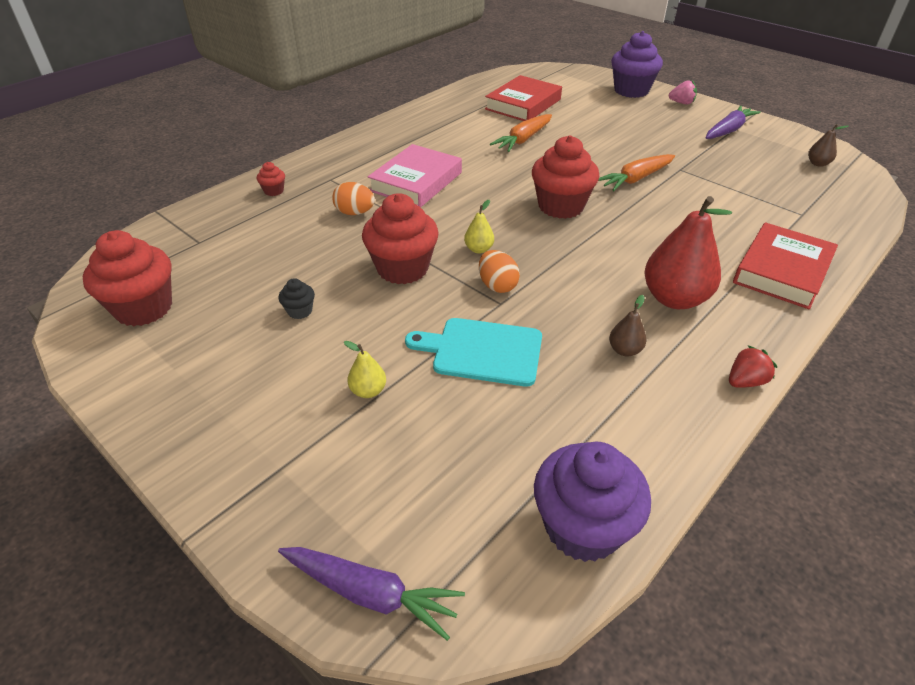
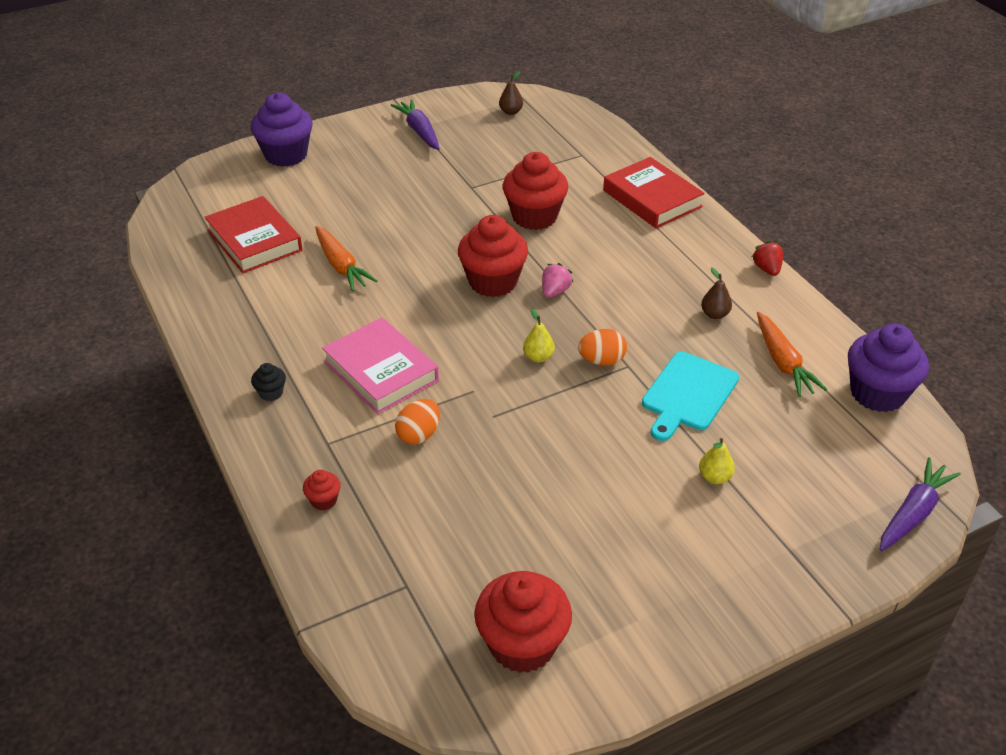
camera: 70 degrees left, 0 degrees up
black cupcake [279,278,315,319] -> black cupcake moved to [251,363,286,401]
red cupcake [362,193,439,284] -> red cupcake moved to [503,152,568,230]
orange carrot [598,154,675,191] -> orange carrot moved to [757,312,828,397]
red pear [644,196,732,309] -> none
pink strawberry [669,80,697,104] -> pink strawberry moved to [542,263,573,298]

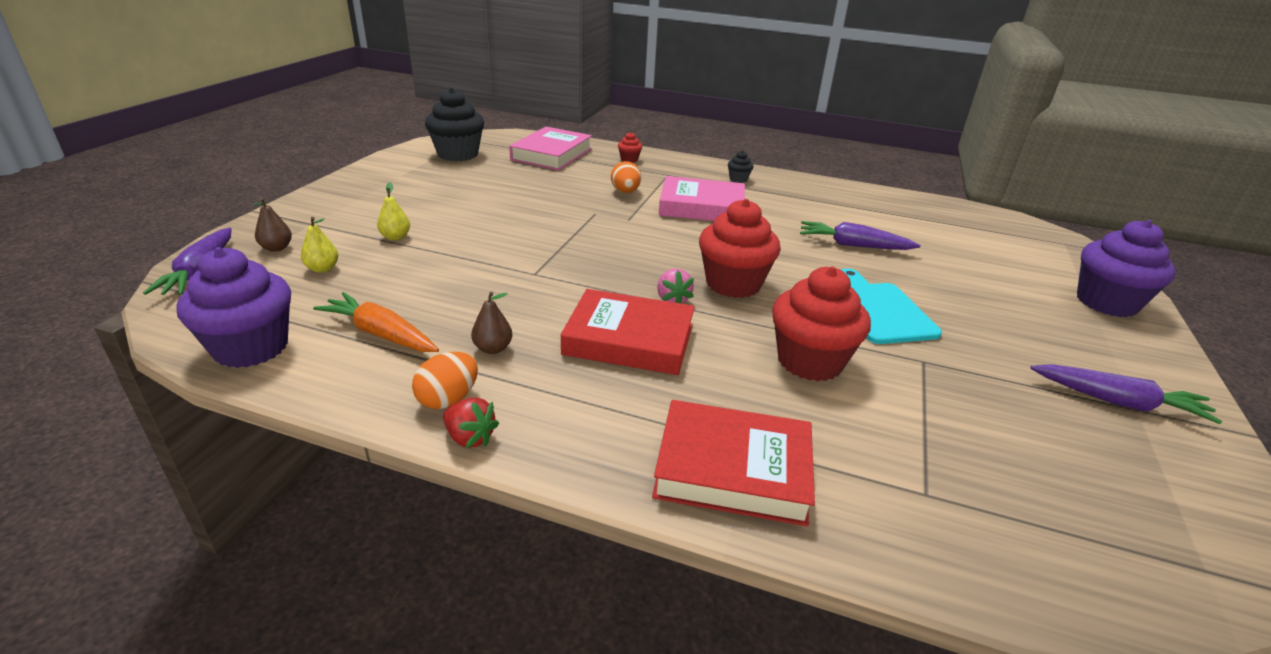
camera: 135 degrees right, 10 degrees down
red book [204,196,303,273] -> red book moved to [561,289,695,375]
orange carrot [315,226,377,291] -> purple carrot [800,221,921,250]
red cupcake [474,571,572,673] -> black cupcake [425,88,484,161]
brown pear [499,71,523,115] -> brown pear moved to [253,198,292,252]
yellow pear [523,309,555,362] -> yellow pear moved to [301,217,338,273]
orange egg [578,329,627,365] -> orange egg moved to [412,352,478,409]
turquoise cutting board [642,351,739,441] -> turquoise cutting board moved to [841,269,942,344]
none -> pink book [509,127,592,170]

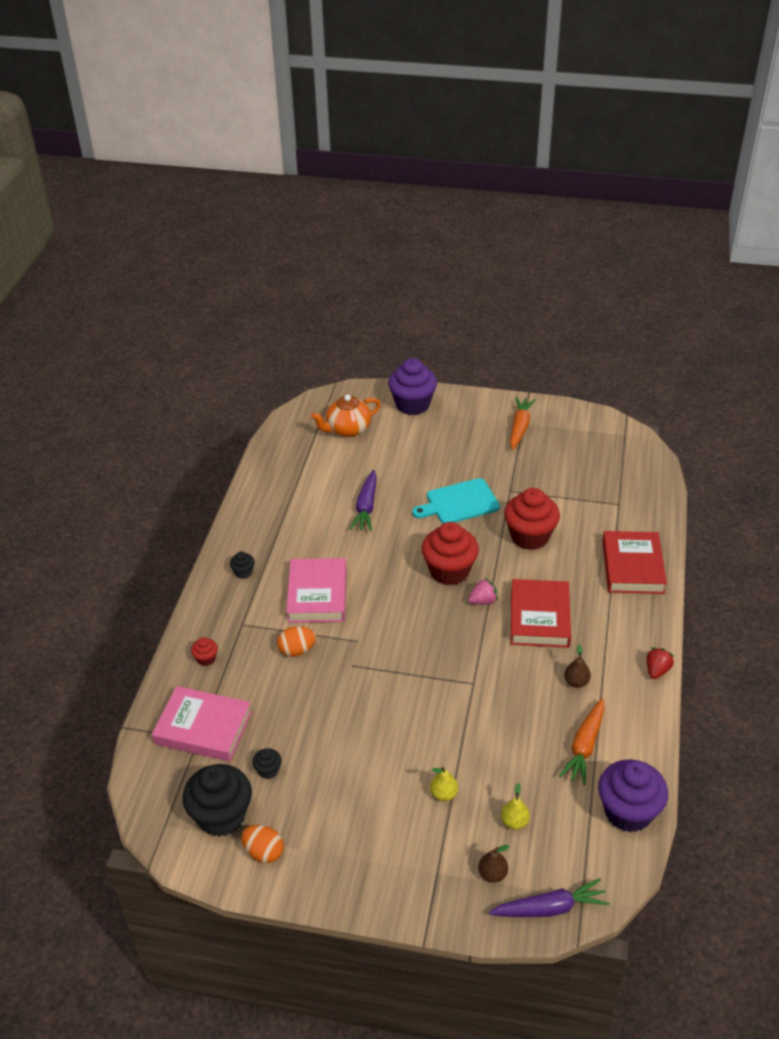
camera: 95 degrees left, 10 degrees up
orange egg [412,352,478,409] -> orange egg moved to [241,825,284,863]
purple carrot [1030,364,1222,424] -> orange carrot [510,397,536,450]
none -> black cupcake [252,748,282,779]
none -> orange teapot [311,394,381,437]

